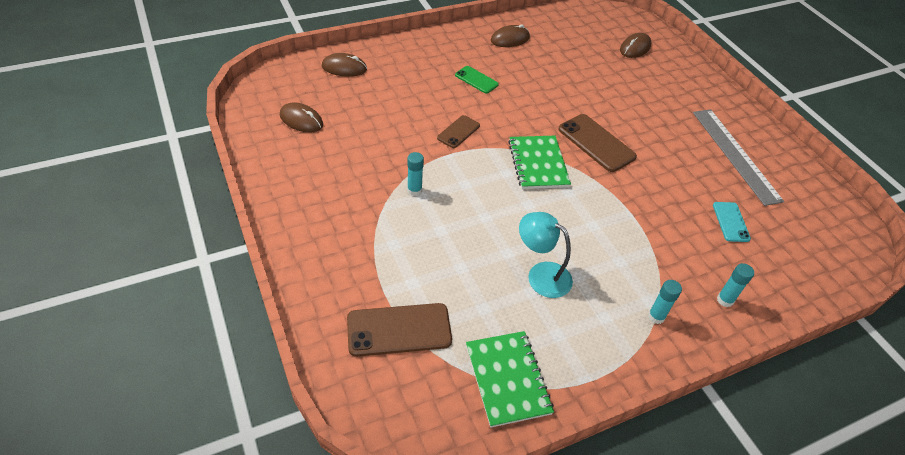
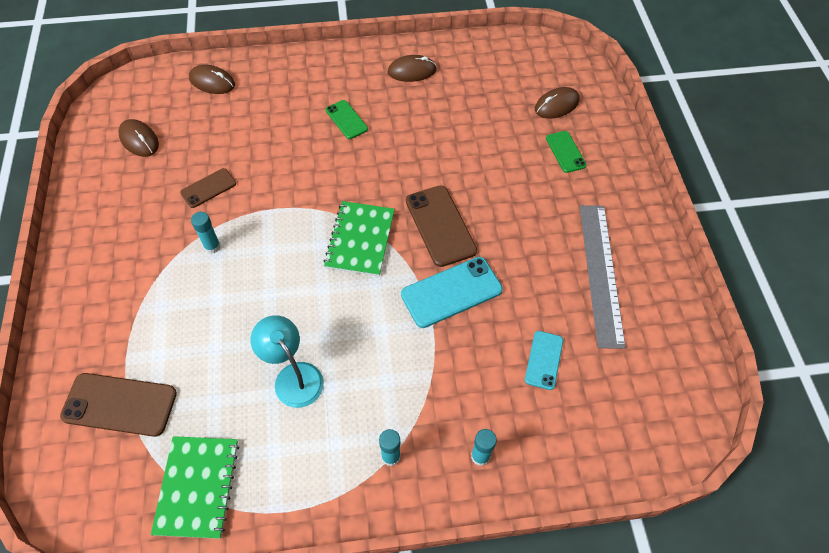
camera: 20 degrees right, 10 degrees up
brown phone [437,115,480,148] -> brown phone moved to [180,168,236,208]
none -> turquoise phone [401,257,503,328]
none -> green phone [546,131,587,173]

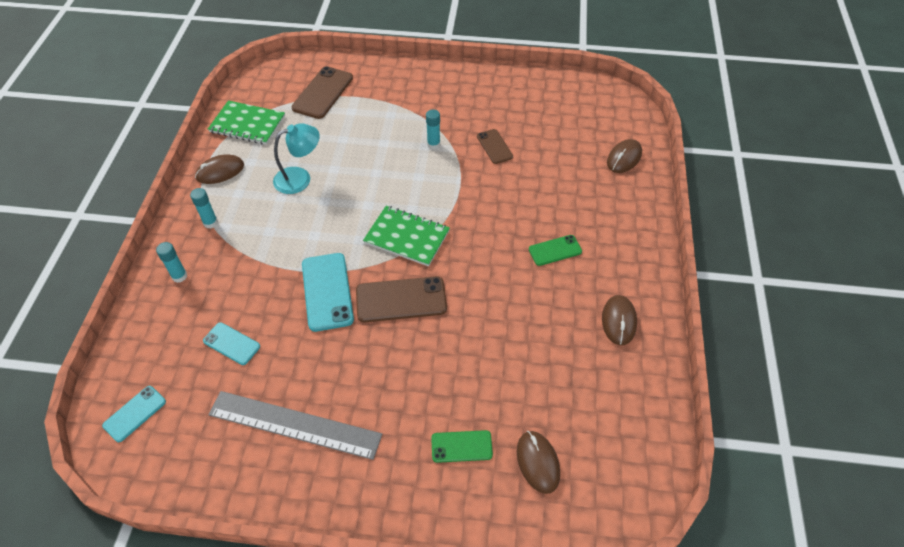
camera: 105 degrees right, 5 degrees down
brown mouse [118,119,159,157] -> brown mouse moved to [195,155,244,184]
none -> turquoise phone [102,386,166,442]

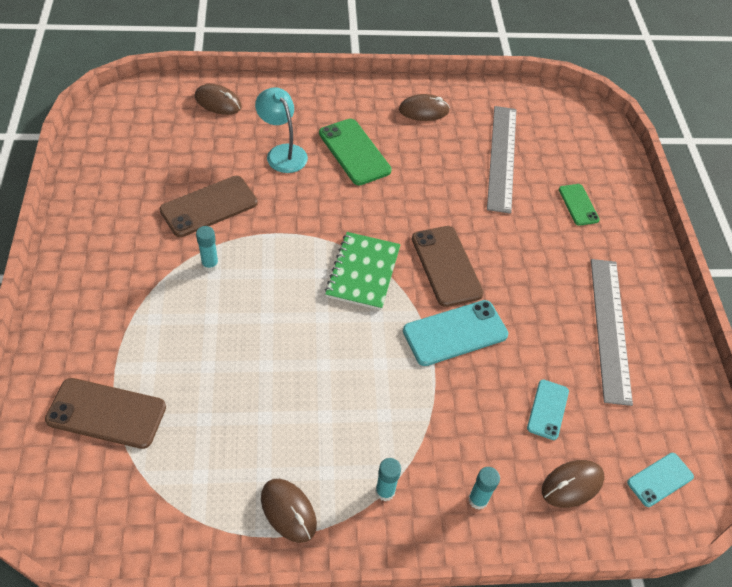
camera: 105 degrees left, 0 degrees up
turquoise phone [102,386,166,442] -> turquoise phone turned 60 degrees counterclockwise [627,453,694,507]
green notebook [208,100,285,145] -> none
turquoise lamp [273,123,319,194] -> turquoise lamp moved to [255,87,308,173]
brown phone [477,129,513,164] -> brown phone [160,176,258,237], size x1.69
brown mouse [517,431,560,494] -> brown mouse moved to [542,460,604,508]
green phone [529,235,582,266] -> green phone [319,119,392,185], size x1.69
none -> grey ruler [487,106,516,214]

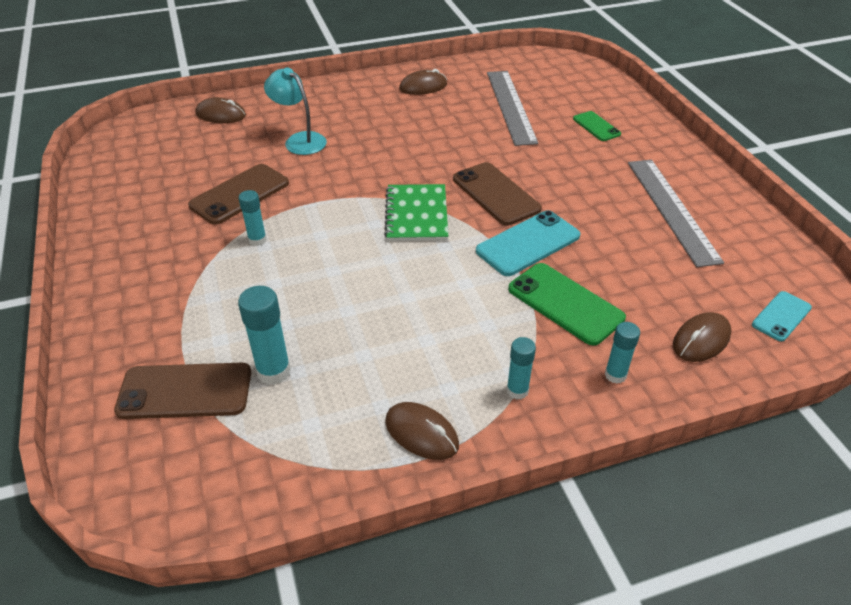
camera: 10 degrees left, 10 degrees down
green phone [319,119,392,185] -> green phone moved to [508,263,626,346]
turquoise phone [527,380,569,440] -> none
none -> turquoise glue stick [238,286,291,385]

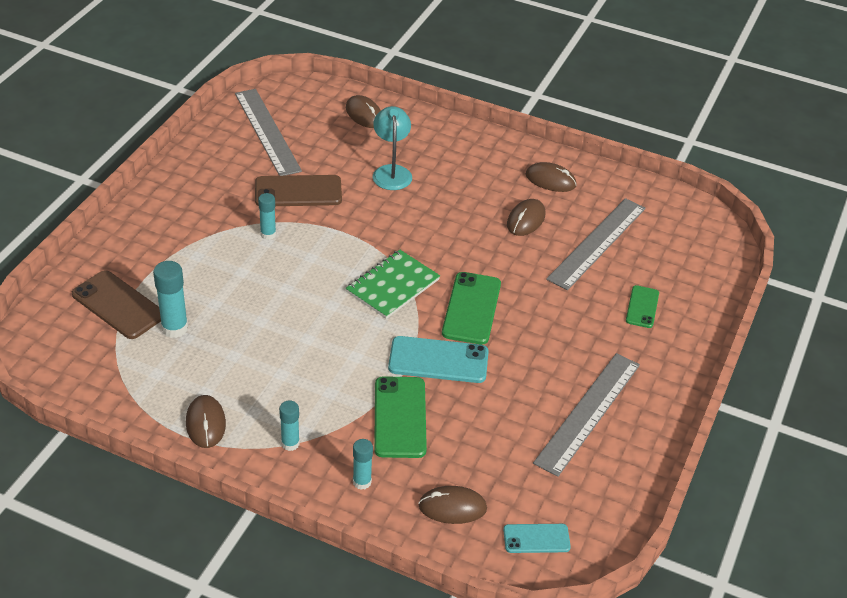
camera: 40 degrees right, 0 degrees up
brown phone [453,162,542,225] -> green phone [442,272,501,345]
none -> grey ruler [235,89,302,176]
none -> brown mouse [507,199,545,236]

